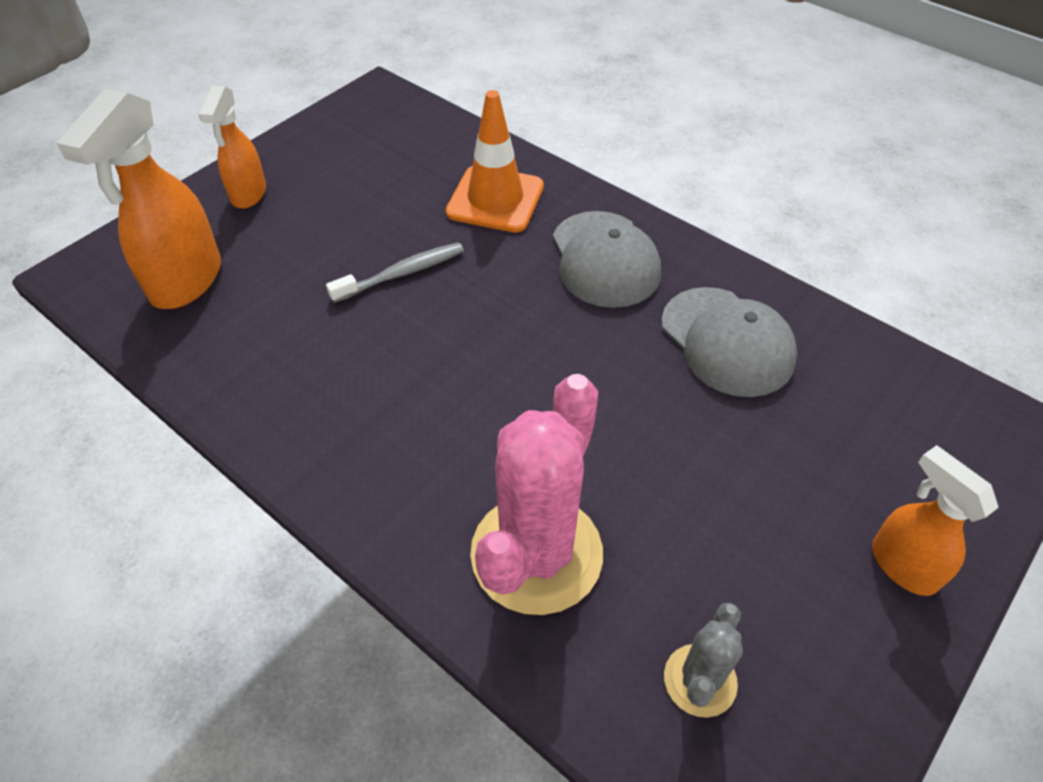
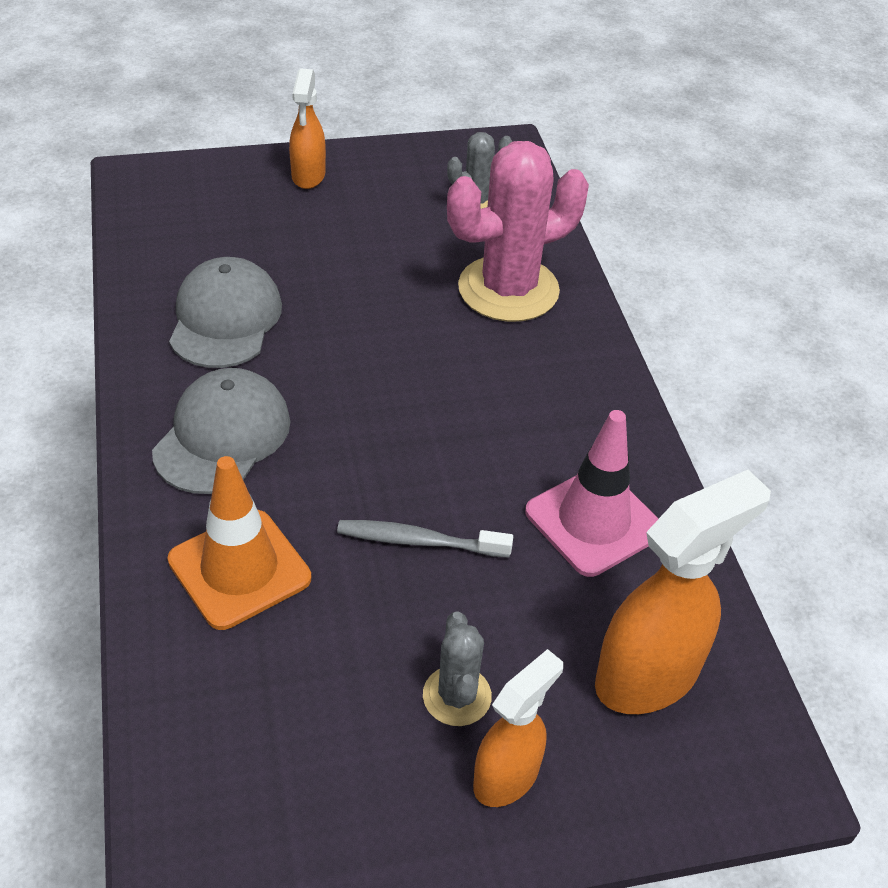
camera: 145 degrees left, 5 degrees down
none -> grey cactus [423,611,492,726]
none -> pink traffic cone [525,410,658,577]

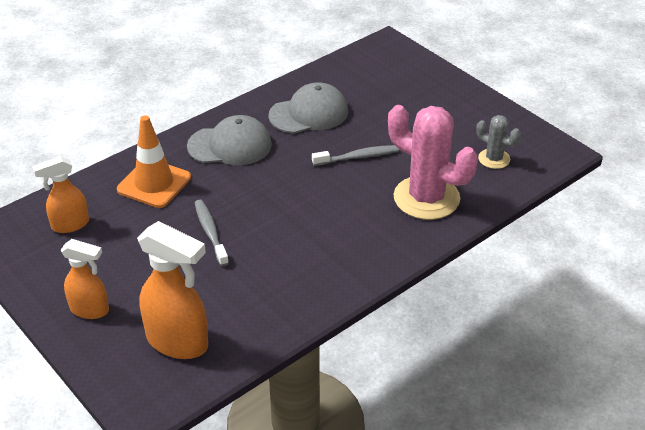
camera: 65 degrees right, 5 degrees down
orange spray bottle [289,68,326,189] -> orange spray bottle moved to [32,156,89,233]
grey cactus [423,611,492,726] -> none
pink traffic cone [525,410,658,577] -> none
none -> grey toothbrush [312,145,399,166]

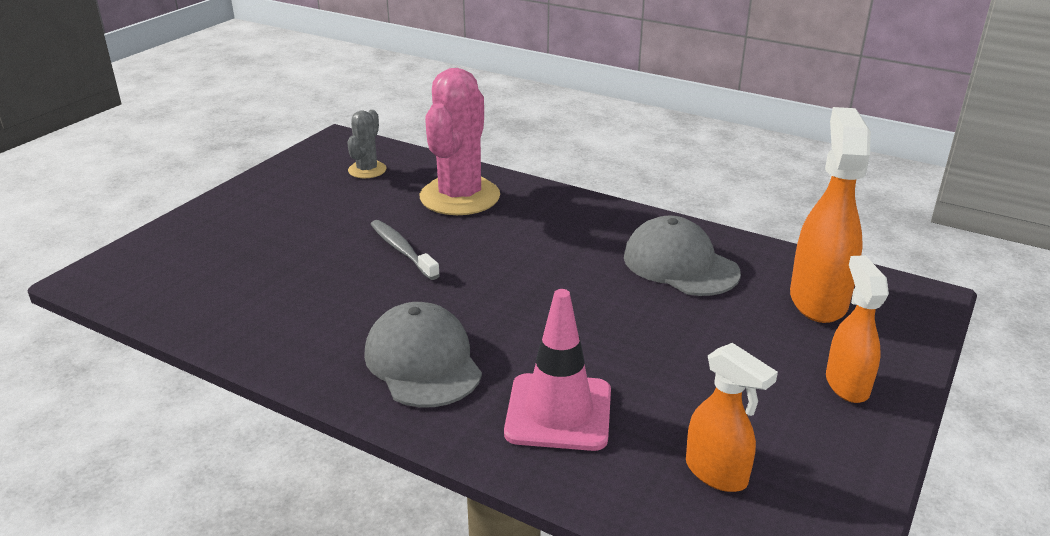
camera: 110 degrees left, 10 degrees down
orange traffic cone [117,115,191,208] -> pink traffic cone [504,289,611,451]
grey toothbrush [194,200,229,266] -> none
grey cap [269,82,348,134] -> grey cap moved to [624,216,741,296]

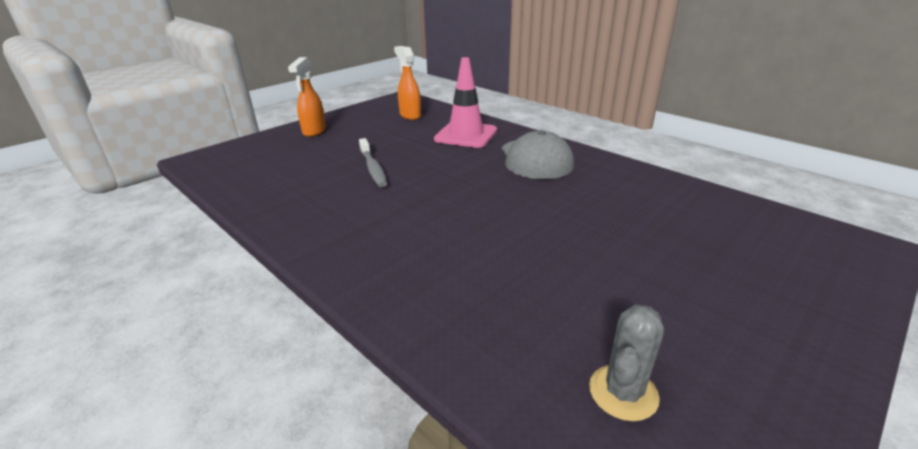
camera: 165 degrees left, 0 degrees up
grey toothbrush [370,220,440,280] -> grey toothbrush moved to [359,138,387,187]
pink cactus [420,68,500,215] -> none
grey cap [624,216,741,296] -> none
orange spray bottle [790,107,871,323] -> none

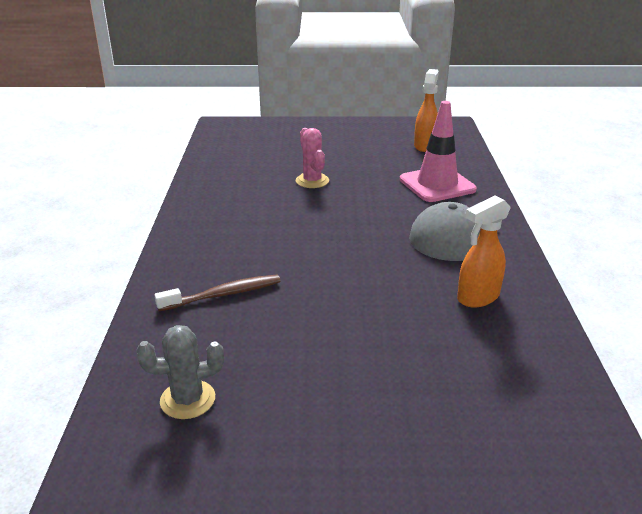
camera: 45 degrees right, 0 degrees up
orange spray bottle [288,57,326,137] -> orange spray bottle moved to [457,195,511,307]
grey toothbrush [359,138,387,187] -> pink cactus [296,128,329,188]
none -> brown toothbrush [154,275,280,311]

